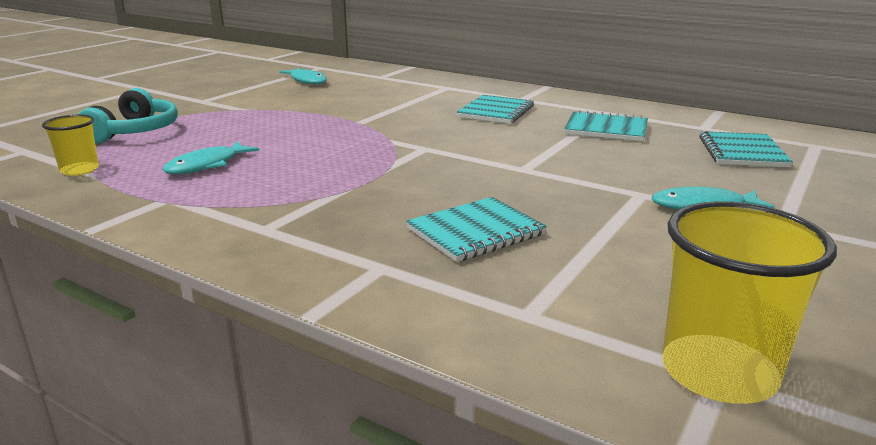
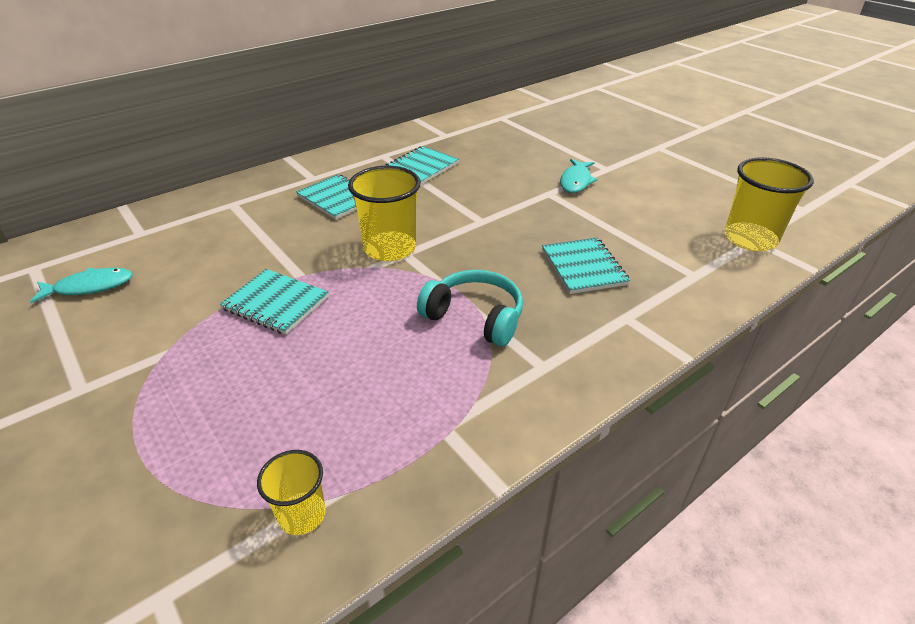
camera: 70 degrees left, 15 degrees up
turquoise headphones [78,88,178,143] -> turquoise headphones moved to [417,270,523,347]
turquoise fish [162,142,259,174] -> none
turquoise notebook [699,131,793,167] -> turquoise notebook moved to [220,269,329,335]
none -> yellow cup [348,166,421,261]

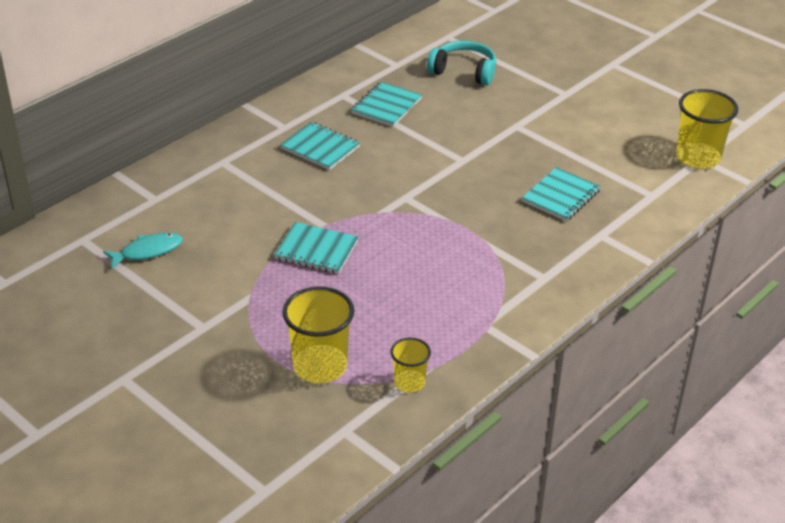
camera: 10 degrees left, 0 degrees up
yellow cup [348,166,421,261] -> yellow cup moved to [282,286,354,383]
turquoise headphones [417,270,523,347] -> turquoise headphones moved to [427,41,496,85]
turquoise notebook [542,238,630,294] -> turquoise notebook turned 60 degrees clockwise [522,167,601,221]
turquoise fish [560,159,598,193] -> none

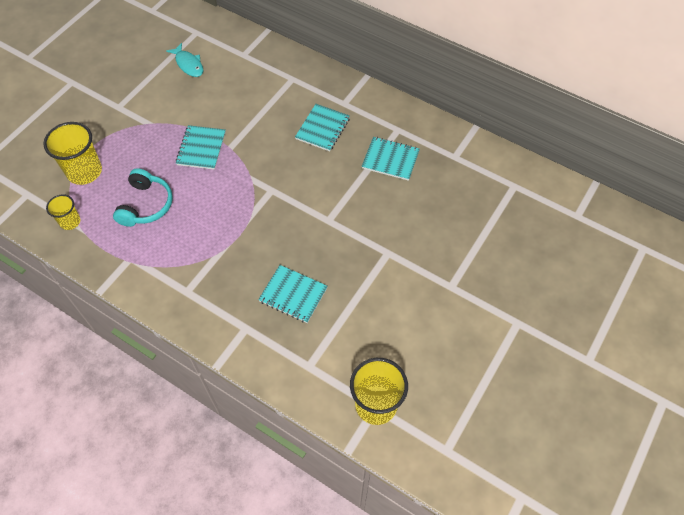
camera: 80 degrees right, 20 degrees up
turquoise headphones [427,41,496,85] -> turquoise headphones moved to [113,168,173,227]

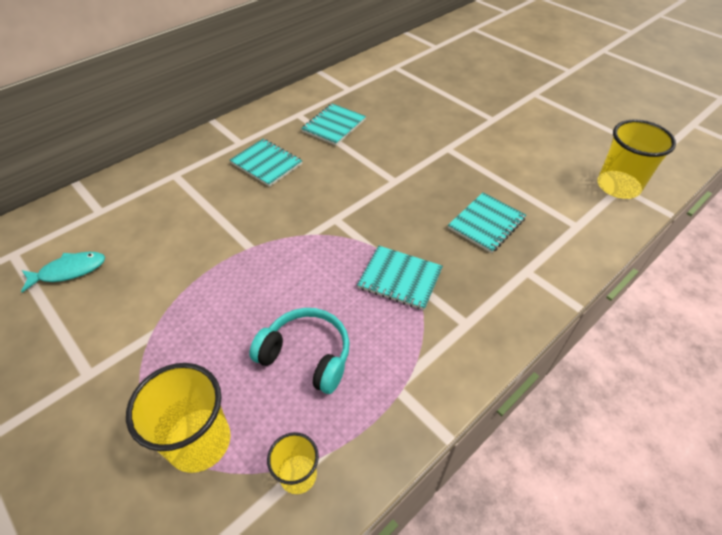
camera: 75 degrees left, 10 degrees down
turquoise notebook [176,125,226,170] -> turquoise notebook moved to [357,246,443,310]

